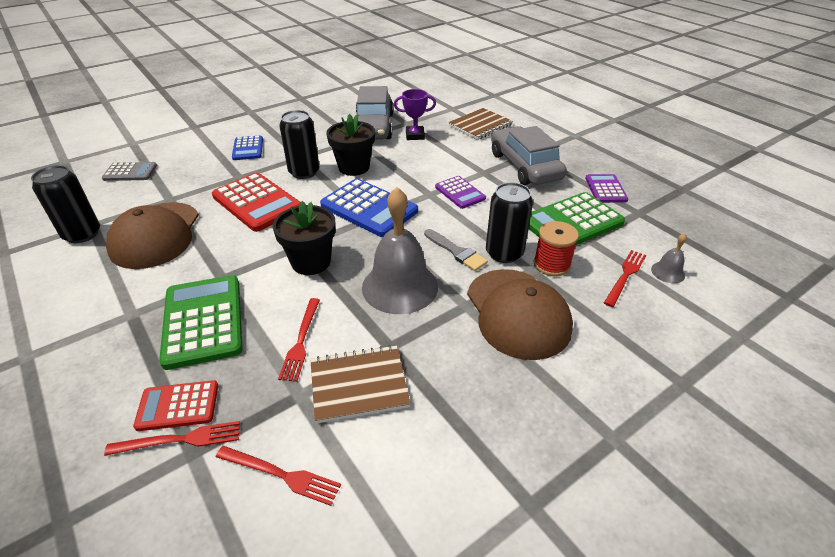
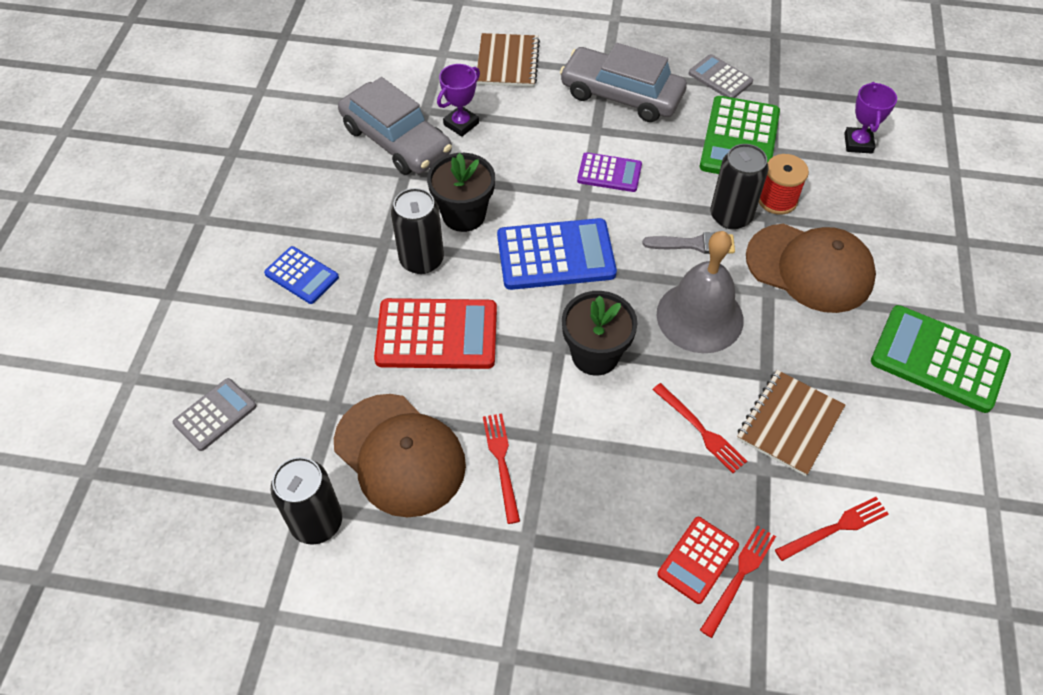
camera: 45 degrees left, 15 degrees up
green calculator [159,275,243,370] -> green calculator moved to [871,305,1011,413]
purple calculator [585,174,628,203] -> grey calculator [689,54,753,98]
red fork [604,250,646,307] -> red fork moved to [483,413,520,524]
grey bell [651,233,687,283] -> purple trophy [844,82,897,154]

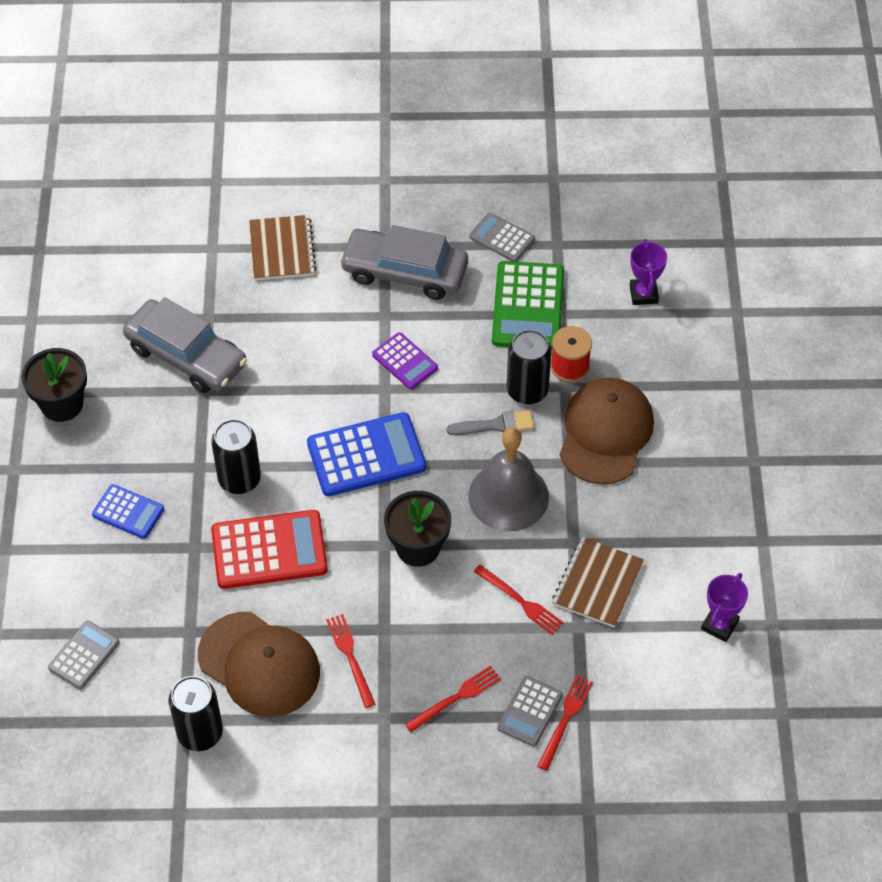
camera: 10 degrees left, 0 degrees up
black flower pot [427,153,495,232] -> black flower pot moved to [21,348,87,422]
purple trophy [437,64,480,137] -> purple trophy moved to [701,573,748,642]
purple calculator [577,152,642,192] -> purple calculator turned 45 degrees clockwise [372,332,438,389]
red calculator [657,517,739,604] -> grey calculator [497,676,563,747]
brown cap [746,224,876,313] -> brown cap turned 90 degrees counterclockwise [560,378,654,485]
red fork [775,497,889,561] -> red fork moved to [405,665,501,732]
green calculator [871,305,1011,413] -> none

